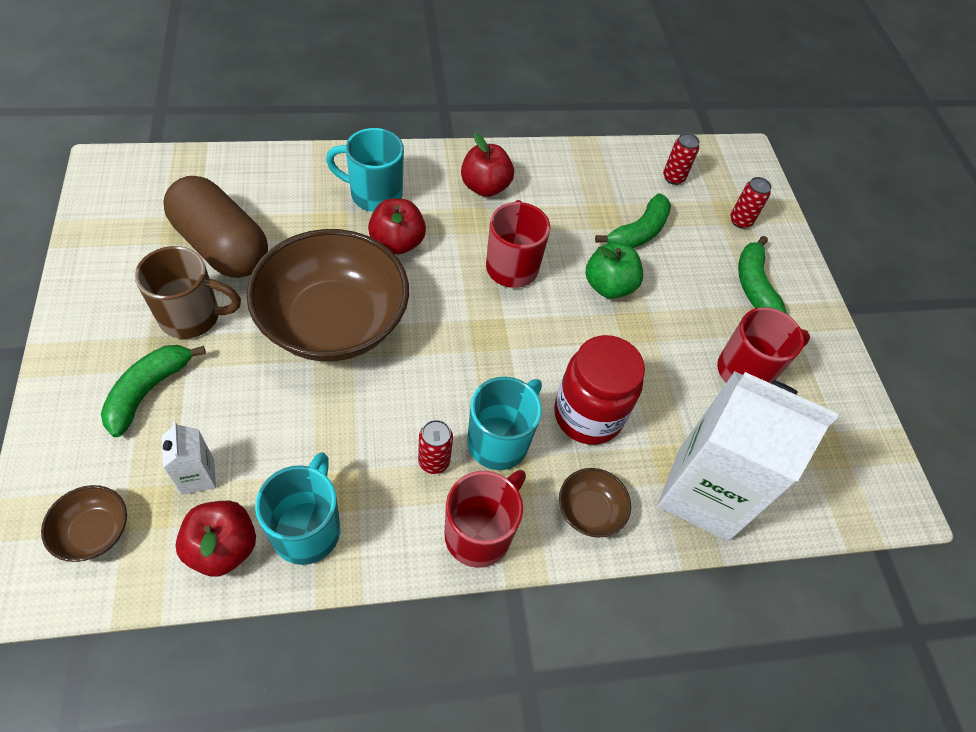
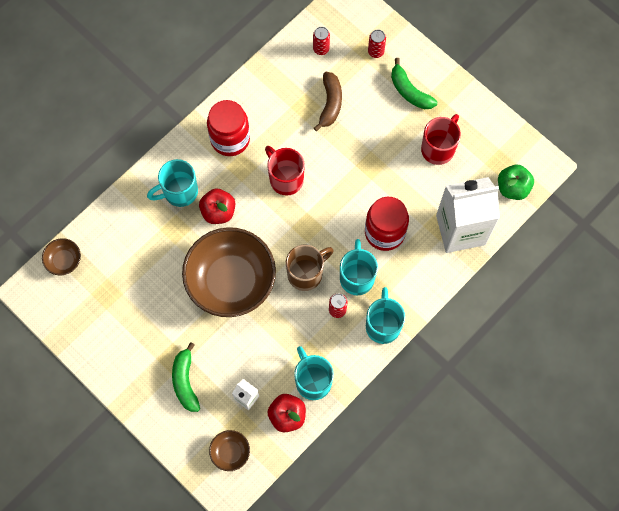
camera: 30 degrees left, 15 degrees up
brown mug [135,246,241,339] -> brown mug moved to [286,244,334,291]
brown capsule [163,176,268,278] -> none
red mug [445,470,526,568] -> turquoise mug [366,287,405,344]
red apple [461,133,514,197] -> red jar [207,100,250,156]
brown bowl [559,468,631,538] -> brown bowl moved to [42,238,81,275]
green apple [586,243,643,299] -> green apple moved to [498,165,534,200]
green banana [595,193,671,248] -> brown banana [314,72,342,131]

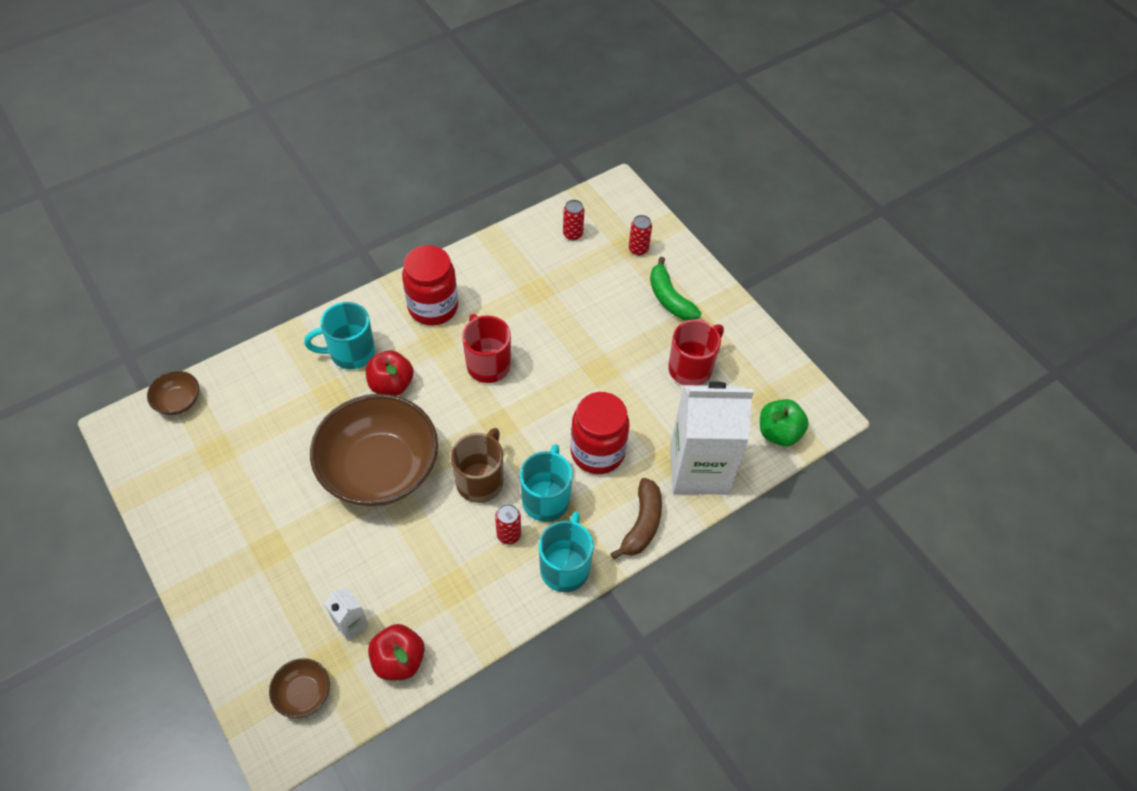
camera: 10 degrees right, 15 degrees down
green banana [172,342,200,412] -> none
brown mug [286,244,334,291] -> brown mug turned 45 degrees counterclockwise [451,428,503,503]
turquoise mug [294,346,334,400] -> none
brown banana [314,72,342,131] -> brown banana moved to [611,478,662,559]

